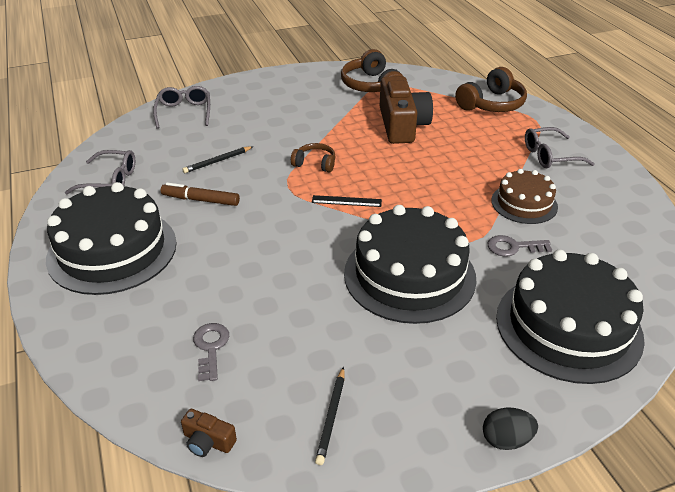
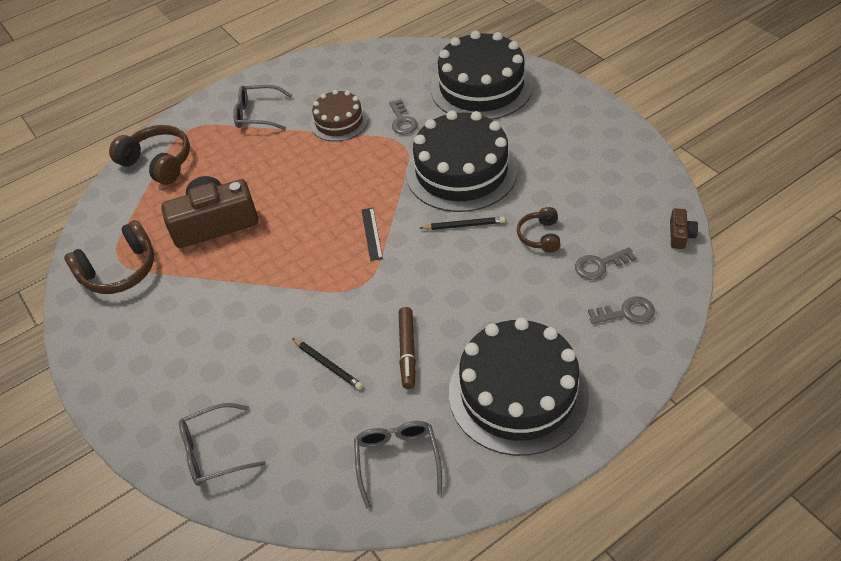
camera: 100 degrees left, 10 degrees up
brown headphones [291,143,336,173] -> brown headphones moved to [517,207,560,253]
black pencil [315,367,345,465] -> black pencil moved to [420,217,505,230]
black egg [483,407,538,450] -> none
grey glasses [525,127,595,168] -> grey glasses turned 120 degrees clockwise [233,85,292,130]
none -> grey key [588,297,655,324]

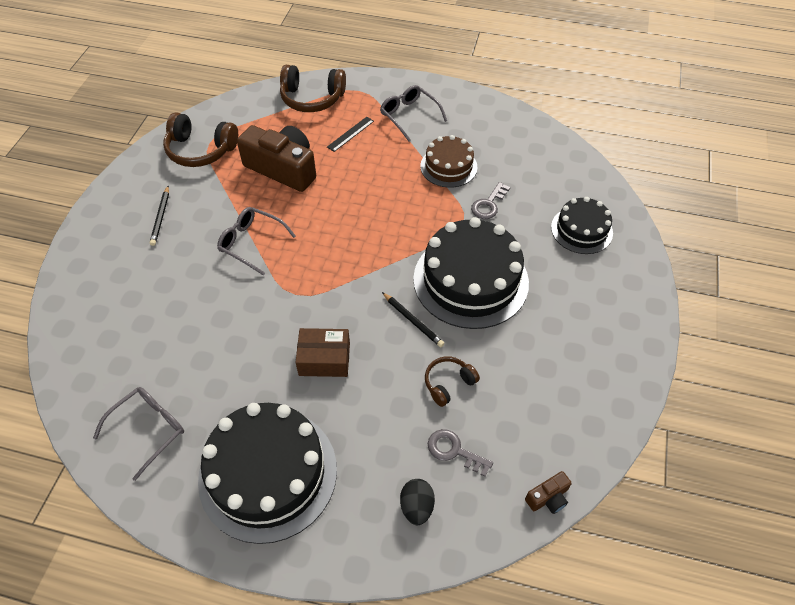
camera: 45 degrees right, 5 degrees up
brown headphones [109,125,190,185] -> brown headphones turned 105 degrees clockwise [280,65,346,112]
grey glasses [179,403,266,486] -> grey glasses moved to [217,207,296,276]
black pencil [292,338,363,390] -> black pencil moved to [150,186,169,246]
black ruler [361,208,383,261] -> black ruler moved to [327,117,374,152]
brown marker [399,307,416,389] -> none
black cake [431,31,533,120] -> black cake [551,197,613,254], size x0.56
grey key [588,297,655,324] -> black egg [400,479,435,525]
none -> brown box [295,328,350,377]

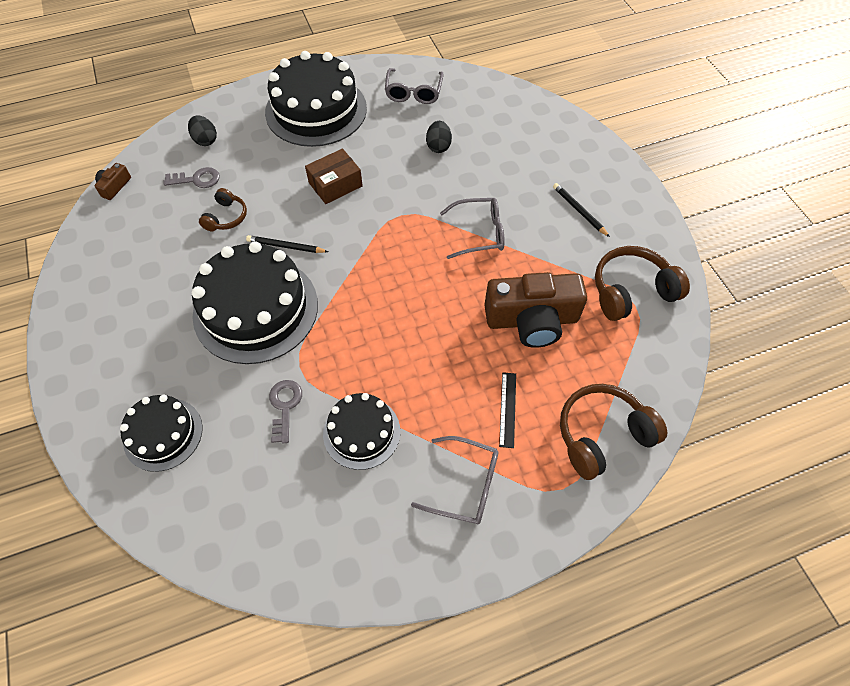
camera: 145 degrees right, 5 degrees up
brown cake [420,135,478,188] -> black cake [323,393,400,470]
none -> black egg [426,121,452,153]

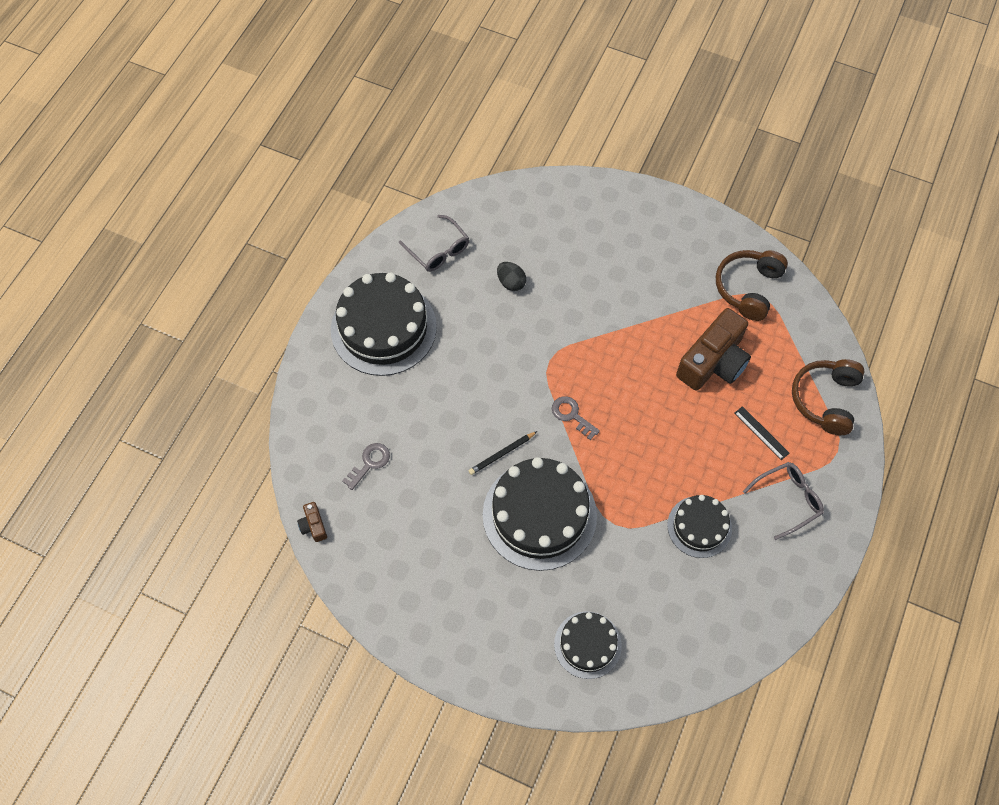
camera: 45 degrees left, 5 degrees up
black egg [188,115,217,146] -> none
brown headphones [199,188,247,231] -> none
grey key [269,380,302,443] -> grey key moved to [552,396,600,440]
brown box [305,149,363,204] -> none
grey glasses [440,198,505,259] -> none
black pencil [553,183,610,237] -> none

